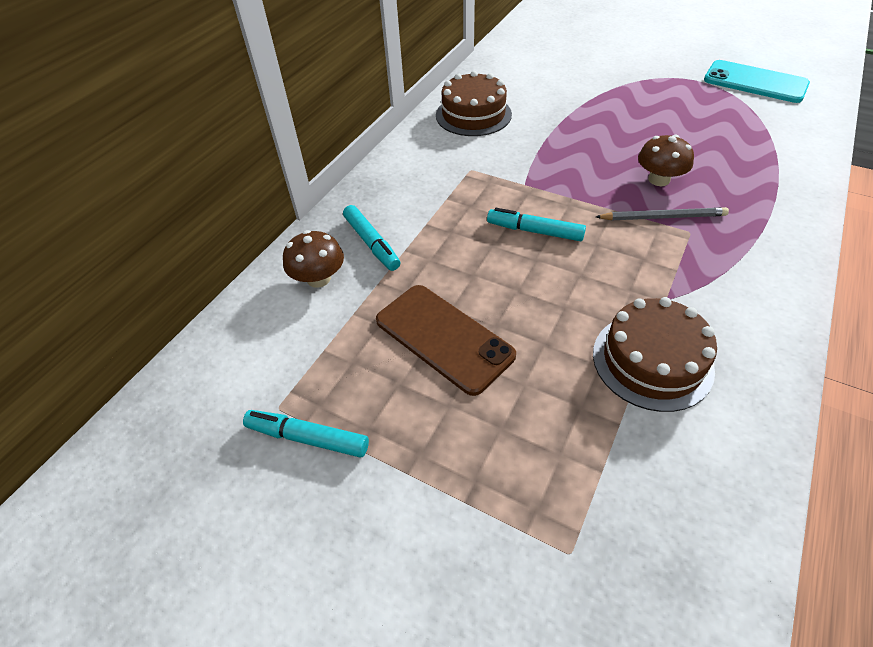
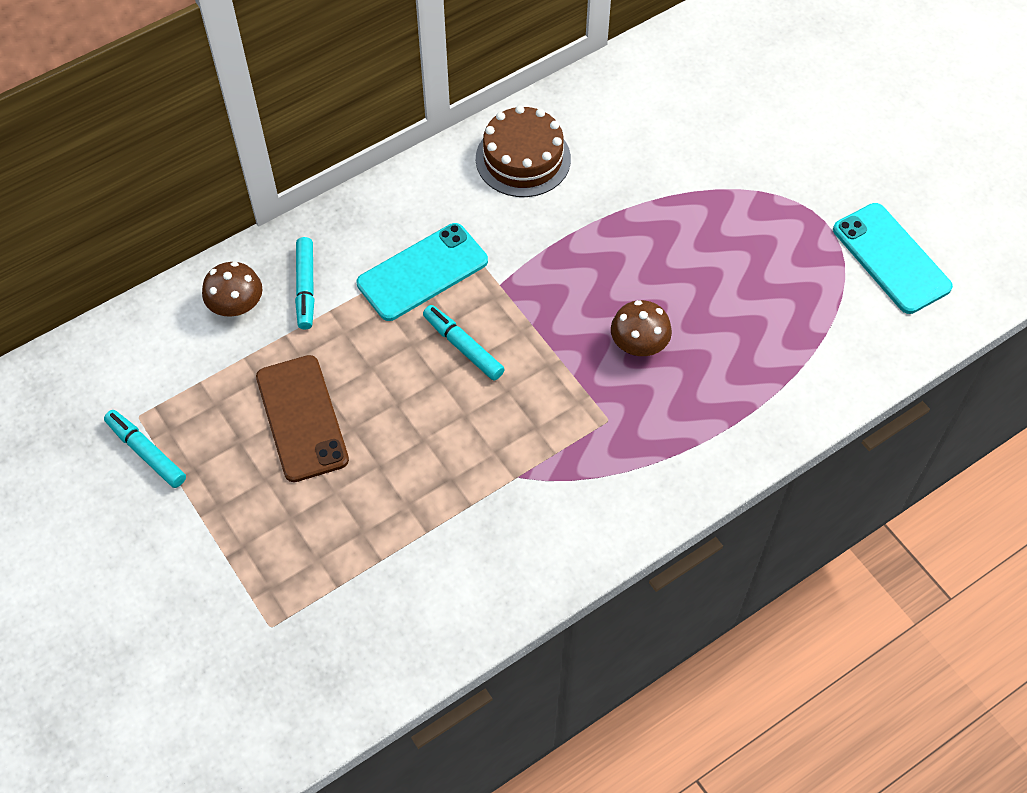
camera: 25 degrees right, 10 degrees up
brown cake [593,297,717,412] -> none
grey pencil [596,207,729,220] -> none
none -> turquoise phone [357,223,488,321]

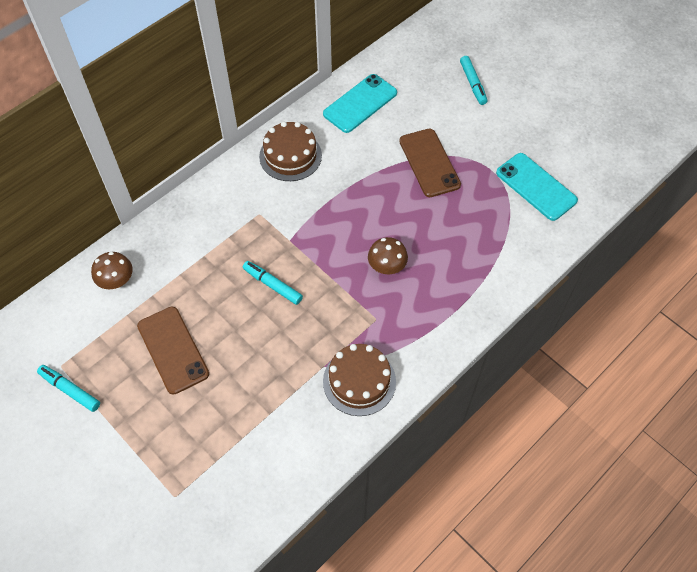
camera: 10 degrees left, 0 degrees up
turquoise marker [295,237,315,329] -> turquoise marker moved to [460,56,487,105]
turquoise phone [357,223,488,321] -> turquoise phone moved to [323,74,397,133]
none -> brown cake [323,344,396,416]
none -> brown phone [399,129,461,197]

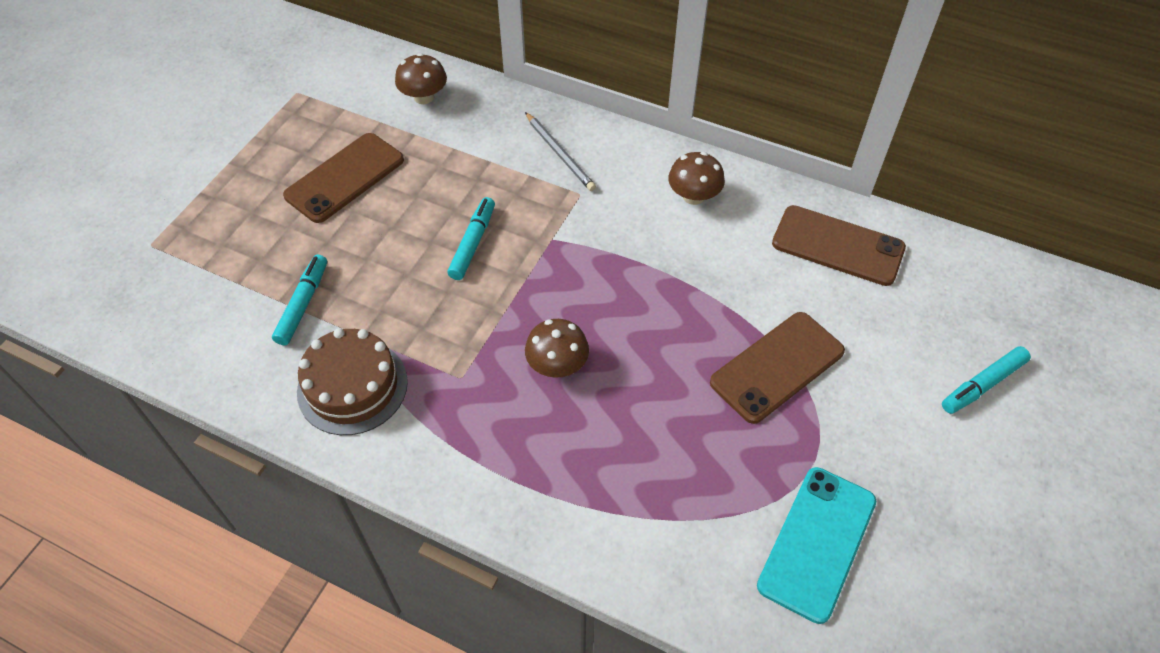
camera: 70 degrees right, 5 degrees down
turquoise marker [37,365,100,412] -> turquoise marker moved to [272,255,327,345]
brown cake [259,121,322,181] -> brown mushroom [668,152,725,205]
turquoise phone [323,74,397,133] -> brown phone [772,205,906,286]
none -> grey pencil [525,112,596,191]

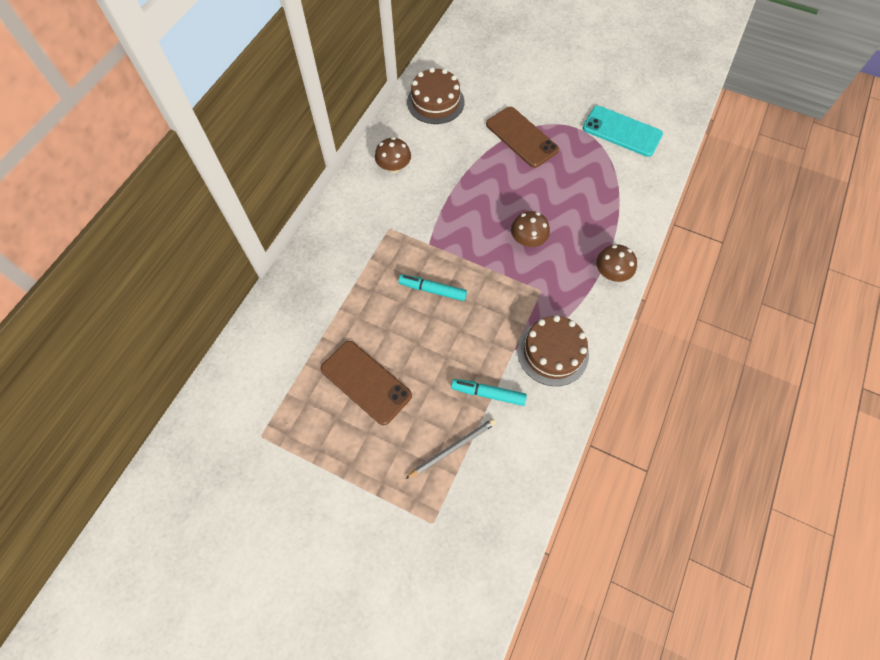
camera: 90 degrees left, 10 degrees up
brown mushroom [395,53,447,104] -> brown mushroom moved to [596,244,637,282]
grey pencil [525,112,596,191] -> grey pencil moved to [405,419,496,479]
brown phone [772,205,906,286] -> brown cake [407,68,464,124]
turquoise marker [942,346,1031,414] -> none

